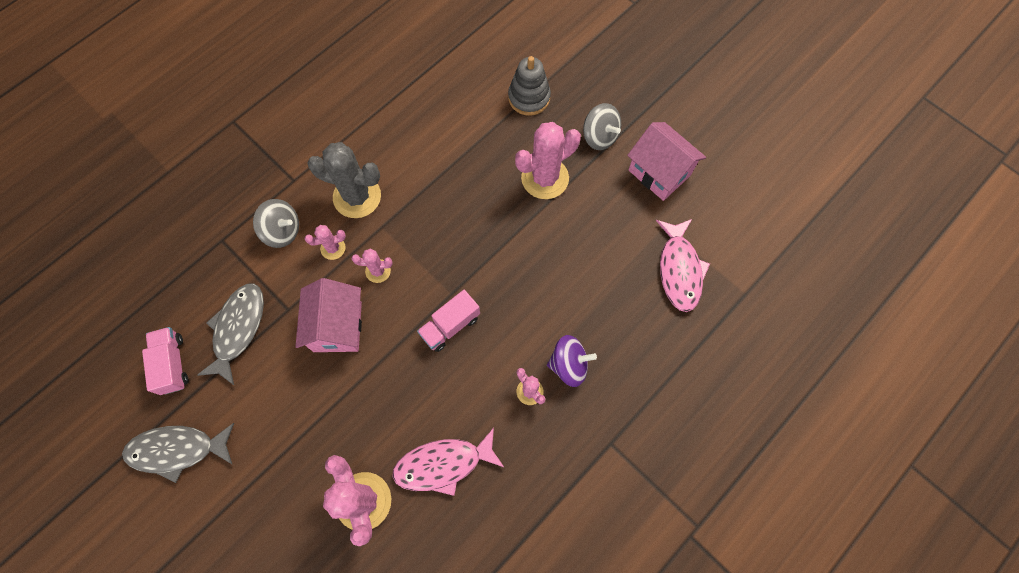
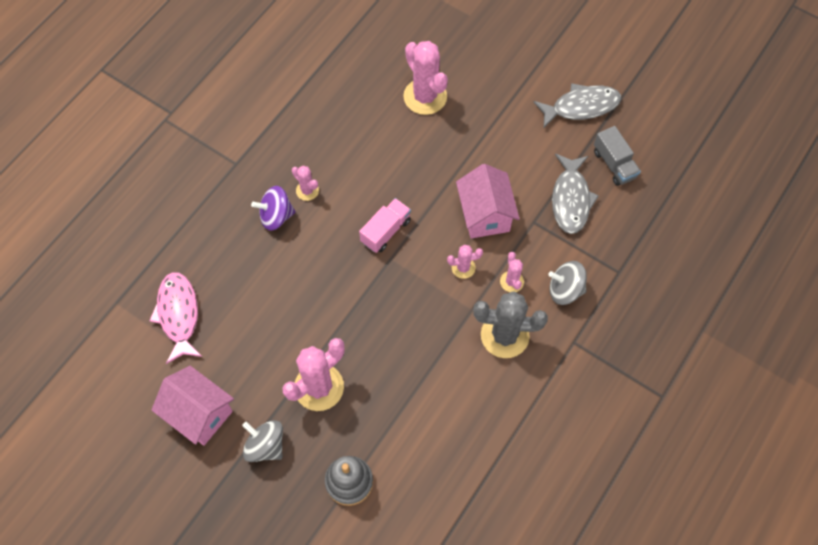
camera: 170 degrees right, 5 degrees down
pink truck [142,327,189,395] -> grey truck [594,126,641,186]
pink cactus [305,225,346,260] -> pink cactus turned 75 degrees counterclockwise [500,252,524,292]
pink fish [392,428,505,496] -> none

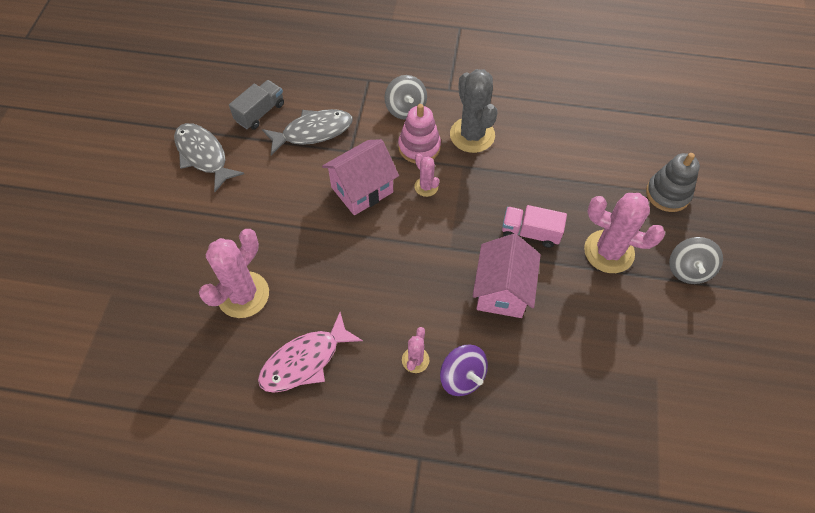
camera: 115 degrees left, 5 degrees down
pink fish [149,272,202,364] -> pink fish moved to [258,312,363,393]
pink house [151,366,234,446] -> pink house moved to [473,234,541,318]
pink truck [359,198,411,253] -> pink truck moved to [502,205,567,248]
pink cactus [500,252,524,292] -> pink stacking toy [398,104,441,163]

